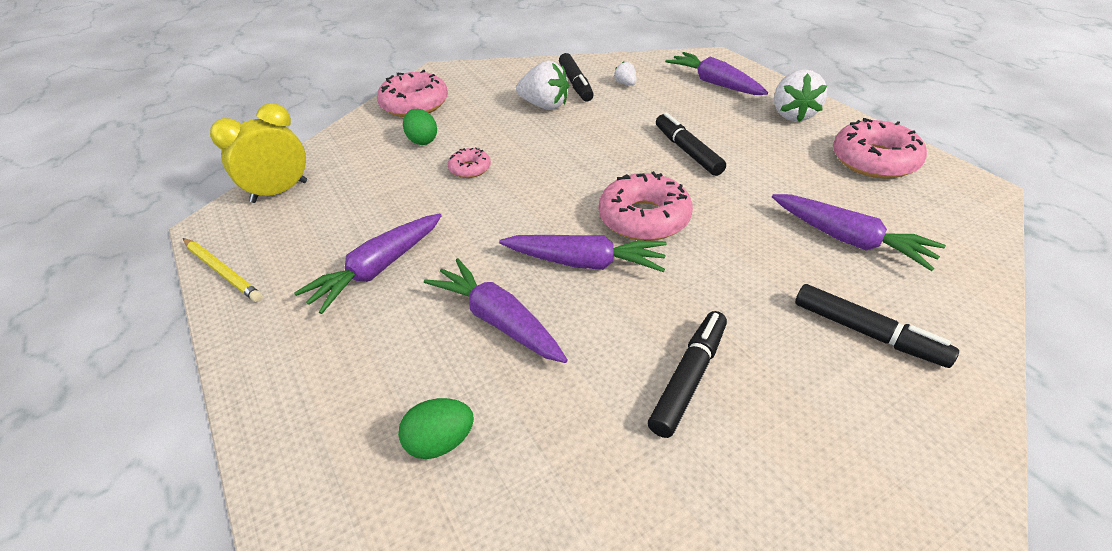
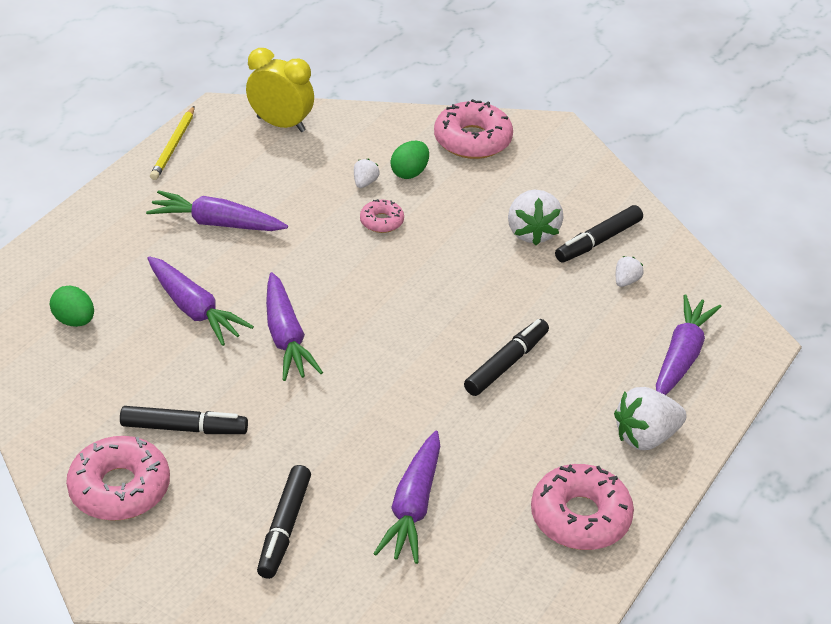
camera: 60 degrees right, 0 degrees up
purple carrot [424,258,568,363] -> purple carrot turned 120 degrees clockwise [147,256,254,346]
pink donut [599,171,693,241] -> pink donut moved to [66,436,170,521]
none -> white strawberry [354,159,380,188]

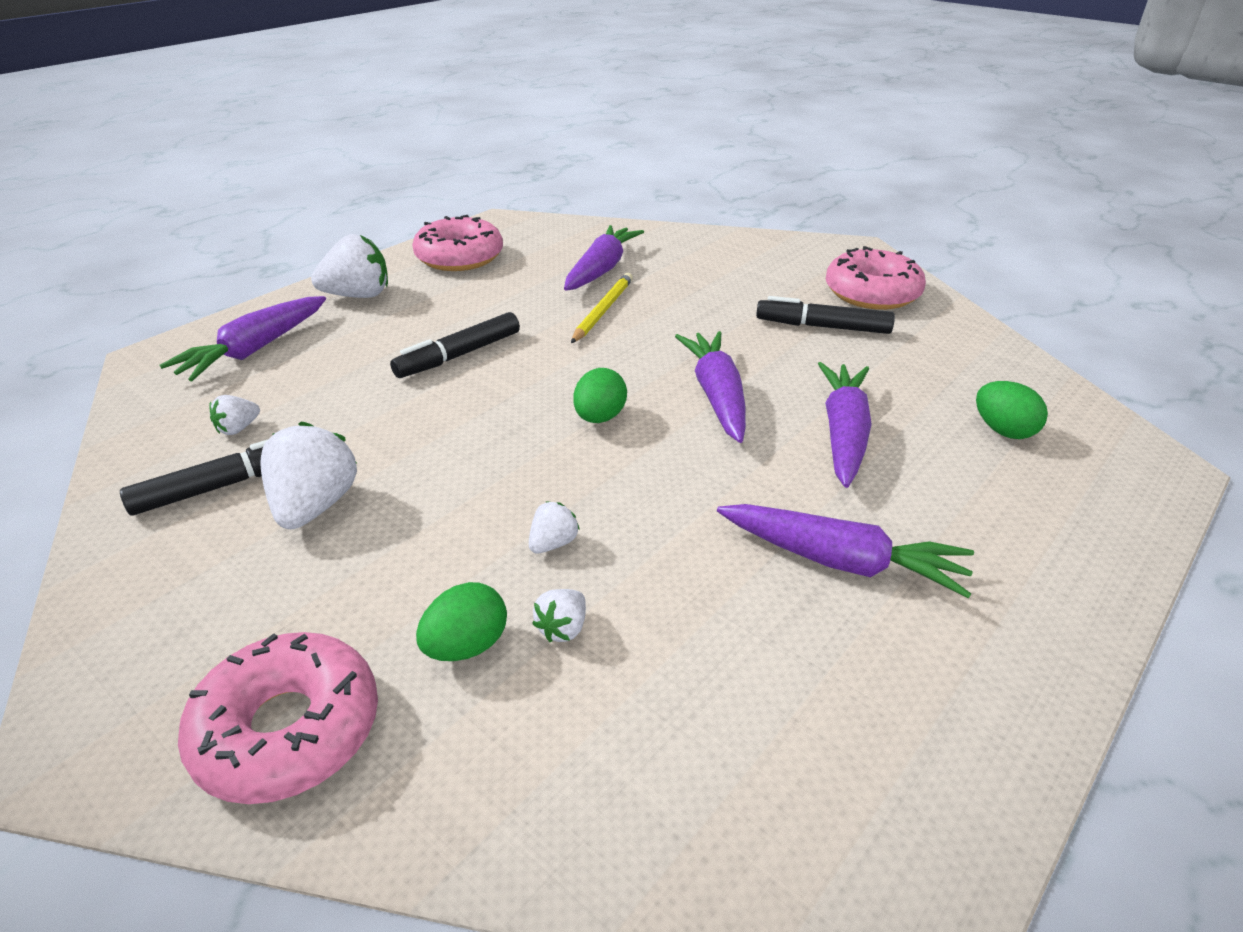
camera: 170 degrees left, 5 degrees down
purple carrot [147,256,254,346] -> purple carrot turned 45 degrees clockwise [818,362,872,488]
yellow pencil [150,106,195,180] -> yellow pencil moved to [571,273,633,343]
yellow clock [246,48,314,132] -> none
black marker [257,465,311,579] -> none
pink donut [360,199,404,233] -> white strawberry [529,501,580,554]
none -> green egg [573,368,627,423]

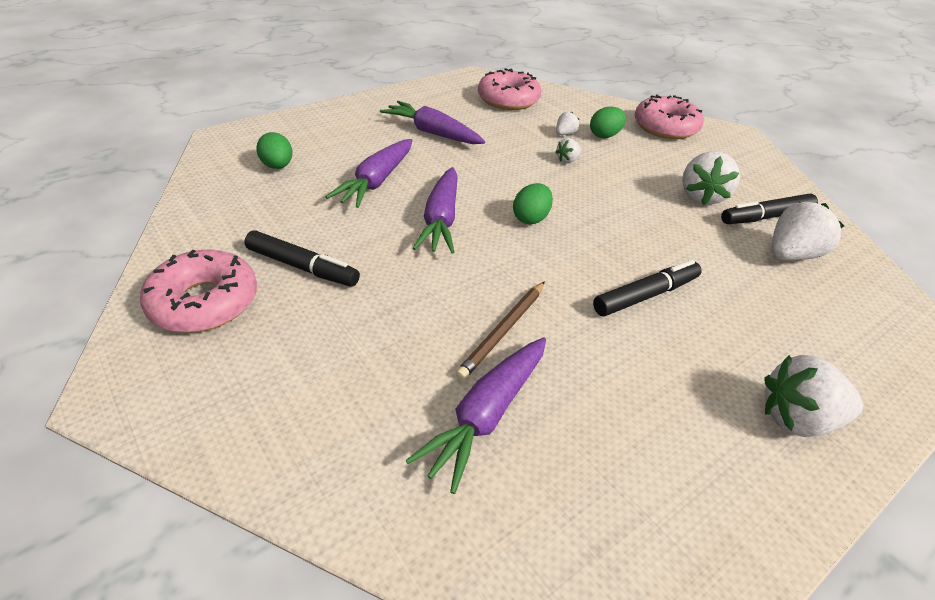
camera: 170 degrees left, 5 degrees up
purple carrot [160,296,326,381] -> none
white strawberry [209,395,260,435] -> white strawberry [772,202,844,261], size x1.99
pink donut [412,215,503,271] -> pink donut moved to [478,68,541,110]
yellow pencil [571,273,633,343] -> brown pencil [455,281,545,380]

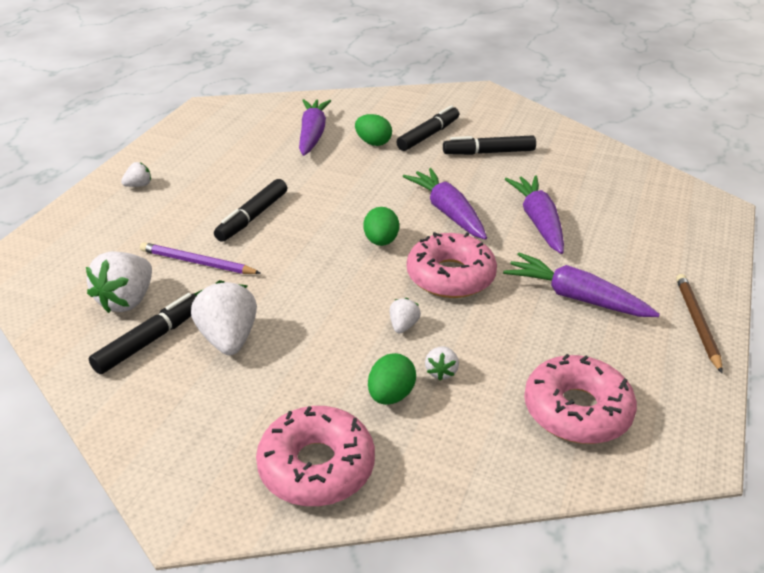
camera: 150 degrees right, 5 degrees down
pink donut [140,249,257,333] -> pink donut moved to [407,232,497,298]
green egg [256,132,292,169] -> green egg moved to [355,114,392,146]
purple carrot [380,101,485,144] -> purple carrot turned 150 degrees counterclockwise [503,252,660,317]
brown pencil [455,281,545,380] -> brown pencil moved to [676,274,723,373]
white strawberry [764,355,863,437] -> white strawberry [121,162,151,187], size x0.50
none -> purple pencil [140,242,260,274]
none -> black marker [396,105,459,151]

